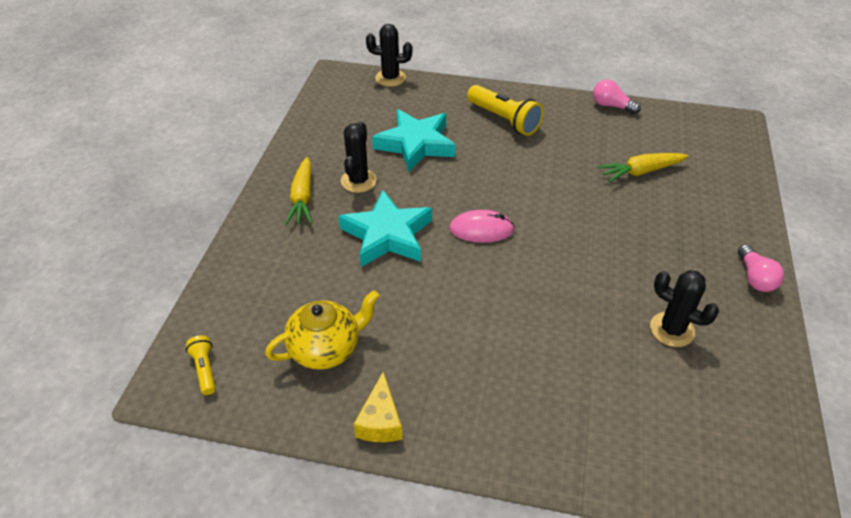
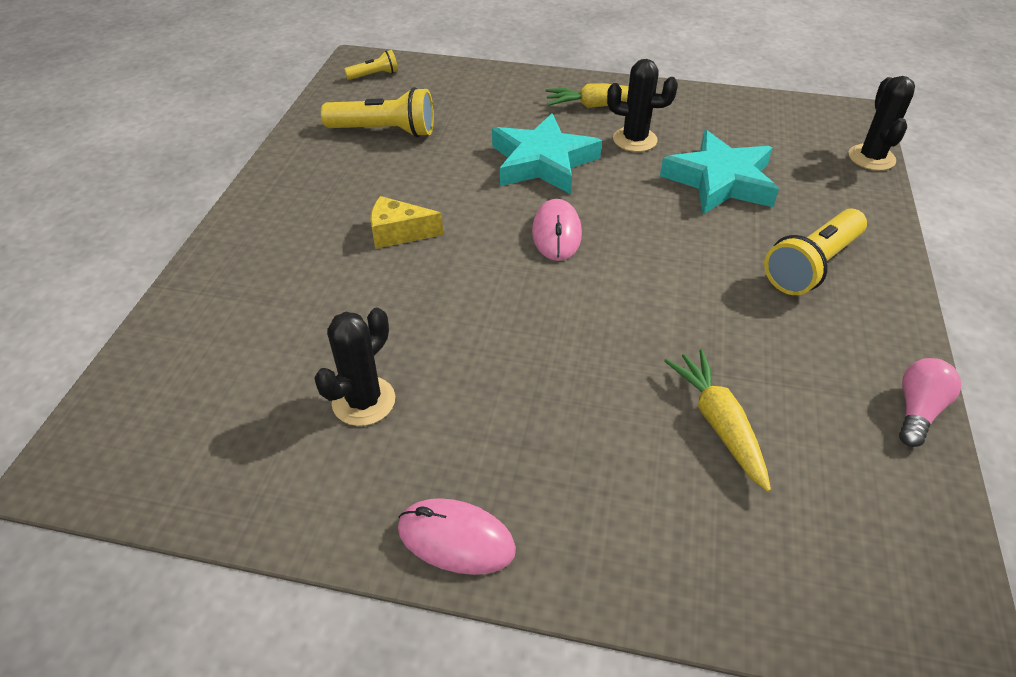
camera: 90 degrees right, 0 degrees up
yellow teapot [265,290,380,370] -> yellow flashlight [321,87,434,137]
yellow cheese [353,372,402,442] -> yellow cheese moved to [371,196,443,249]
pink light bulb [738,244,784,292] -> pink mouse [398,498,516,575]

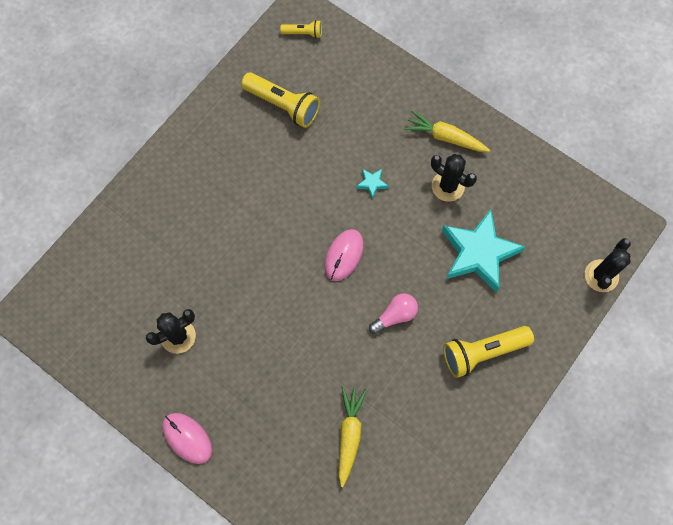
camera: 25 degrees right, 25 degrees up
yellow cheese [371,196,443,249] -> none
turquoise star [492,113,602,194] -> turquoise star [356,169,389,199], size x0.40
pink light bulb [899,358,961,447] -> pink light bulb moved to [369,293,418,334]

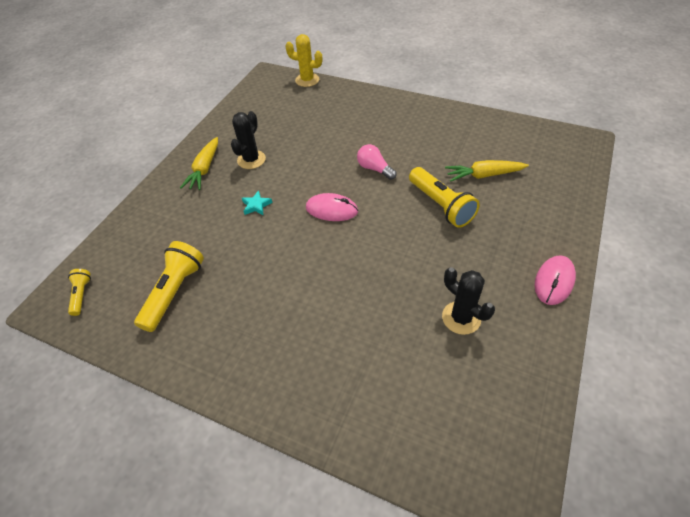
camera: 100 degrees left, 20 degrees down
turquoise star [442,209,525,293] -> none
yellow flashlight [443,326,534,378] -> yellow flashlight moved to [409,167,480,228]
black cactus [585,238,631,292] -> yellow cactus [286,34,323,87]

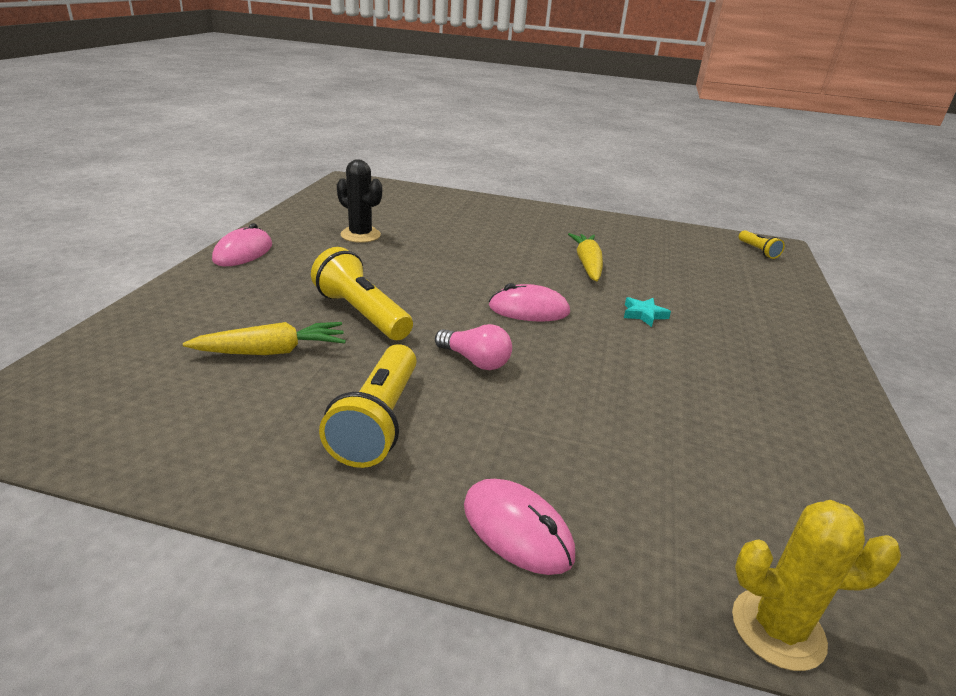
camera: 165 degrees right, 20 degrees down
yellow flashlight [134,241,204,332] -> yellow flashlight moved to [319,344,417,468]
yellow carrot [180,137,218,190] -> yellow carrot moved to [568,233,603,281]
black cactus [231,111,266,169] -> none
none -> pink mouse [464,479,575,575]

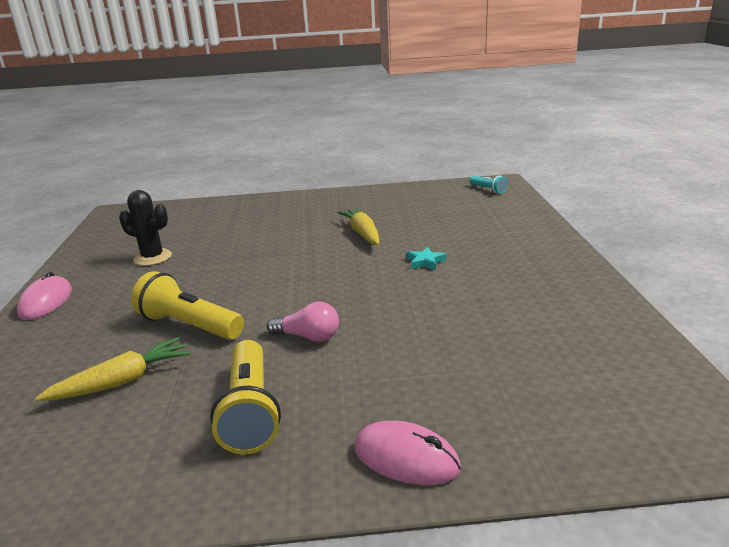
camera: 15 degrees left, 5 degrees down
pink mouse [489,283,570,322] -> none
yellow cactus [732,500,901,671] -> none
yellow flashlight [739,230,785,259] -> turquoise flashlight [470,176,508,193]

